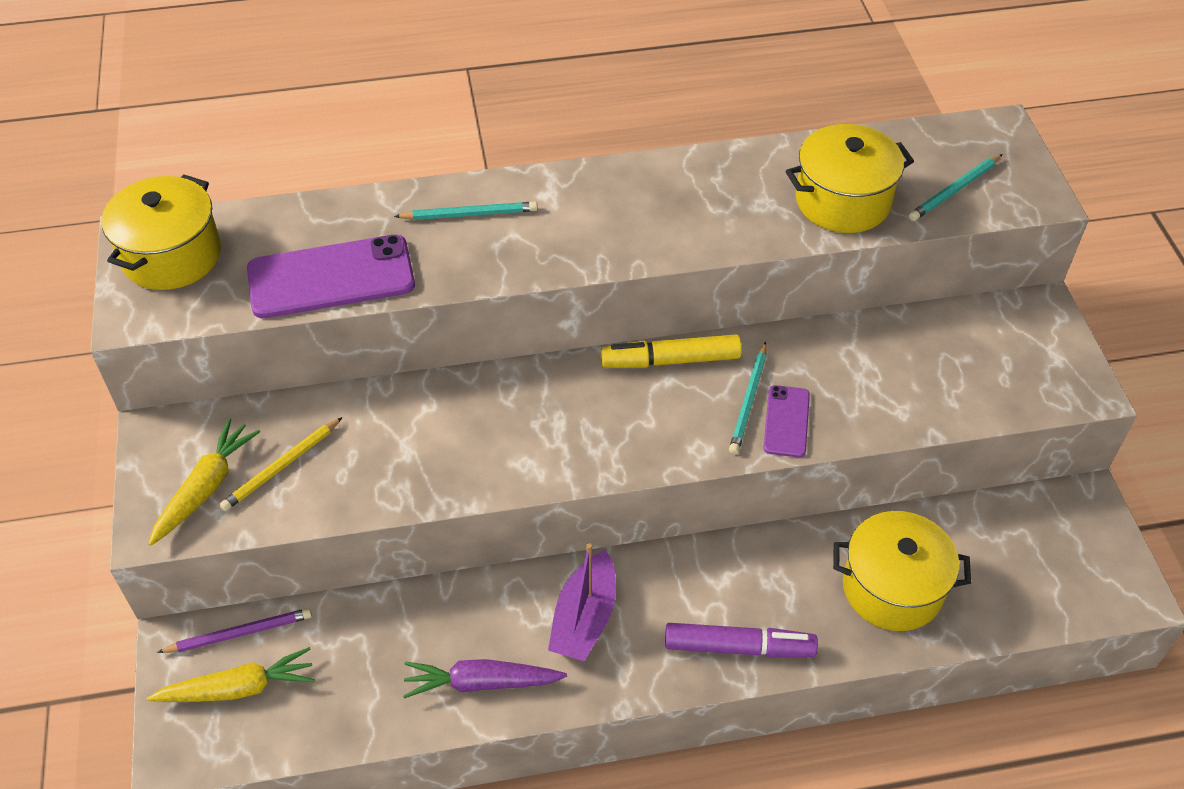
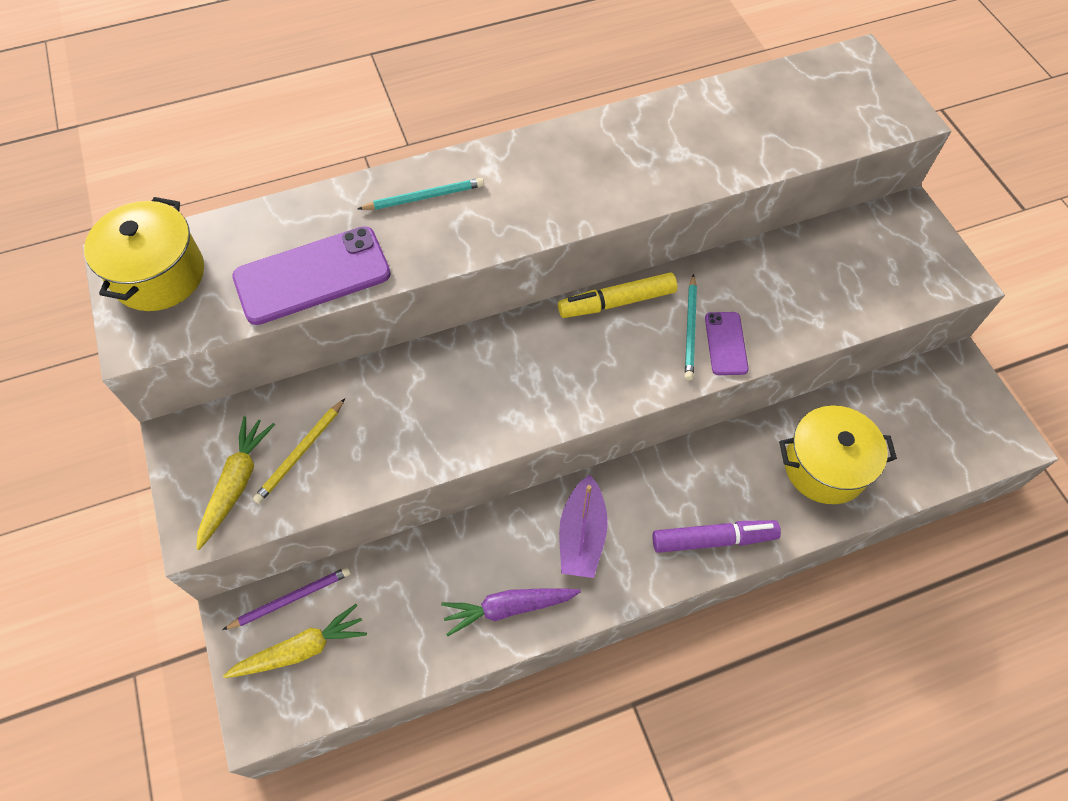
camera: 10 degrees left, 10 degrees up
yellow pot [786,124,914,233] -> none
turquoise pencil [909,154,1003,221] -> none

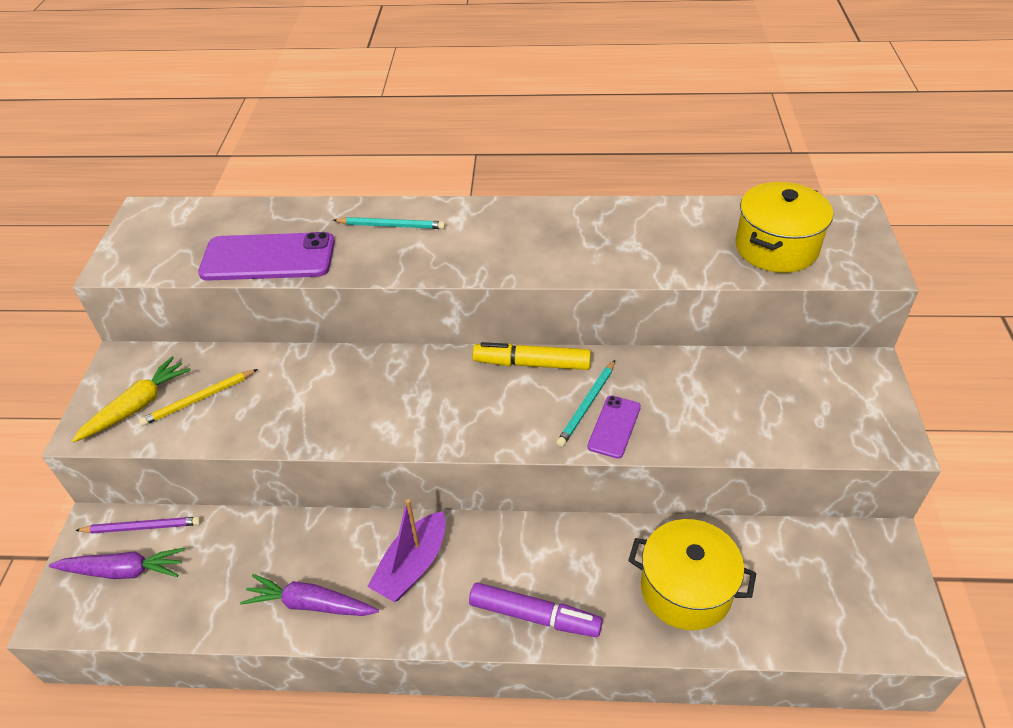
camera: 25 degrees right, 15 degrees down
yellow pot [84,197,204,311] -> yellow pot moved to [735,182,833,273]
yellow carrot [223,604,367,678] -> purple carrot [49,548,185,579]

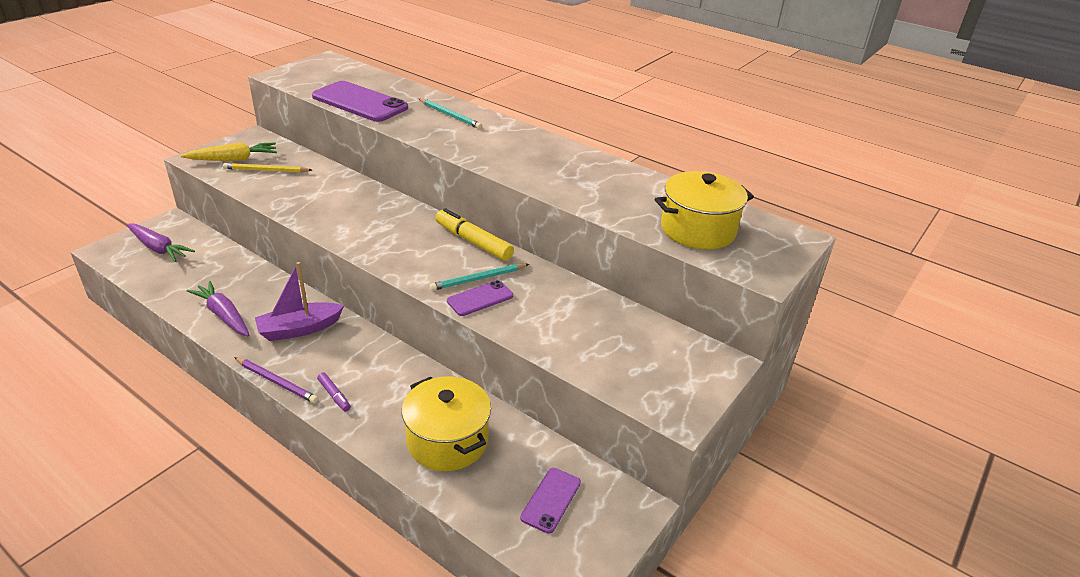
camera: 30 degrees right, 10 degrees down
purple pencil [75,516,201,533] -> purple pencil moved to [234,357,318,403]
purple marker [469,582,603,637] -> purple marker [317,373,351,411], size x0.51
none -> purple phone [520,468,581,534]

